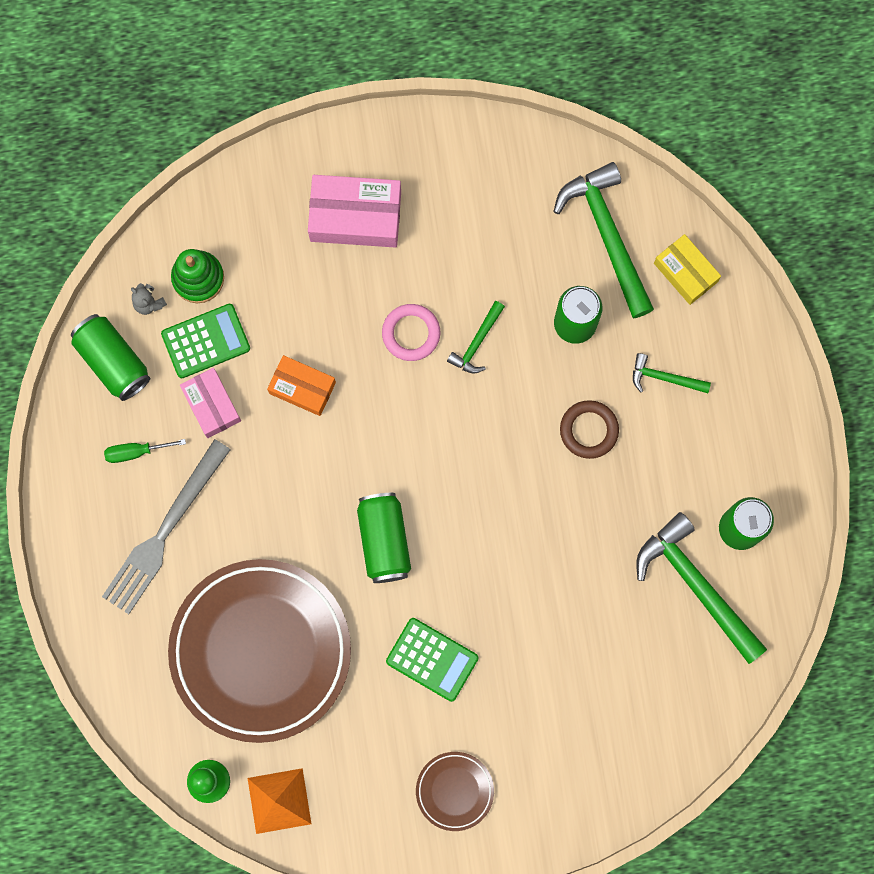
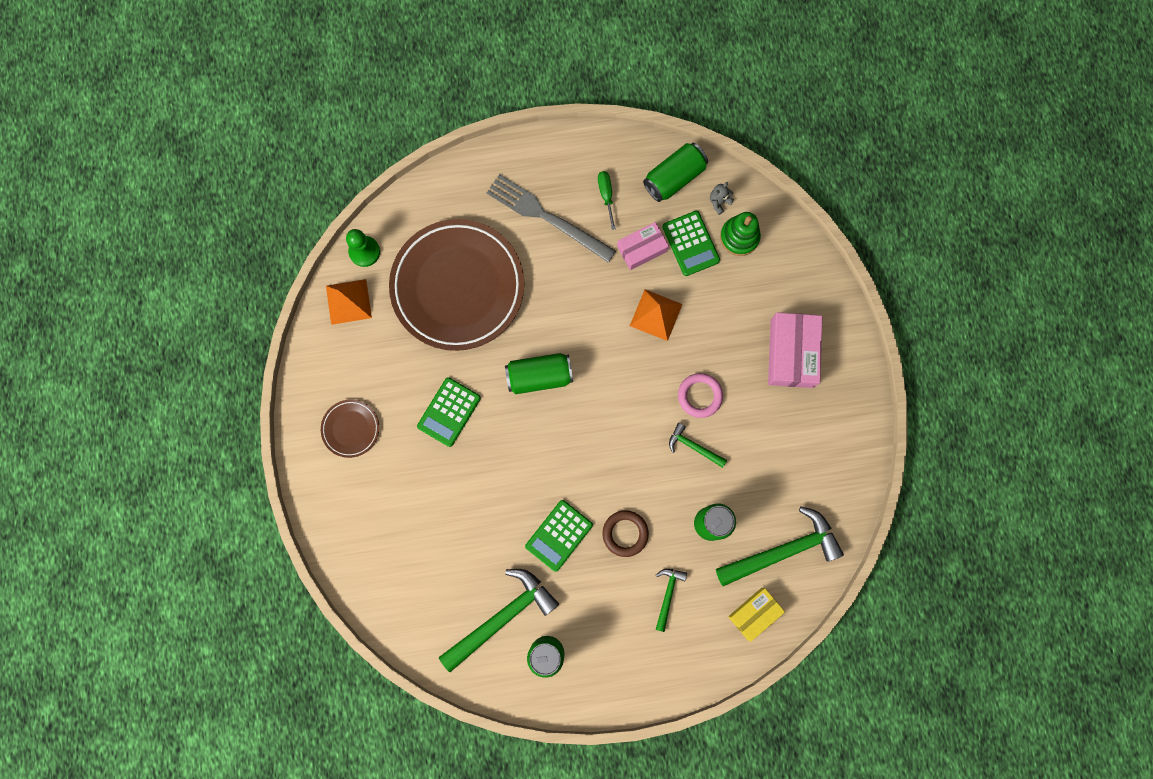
camera: 90 degrees right, 0 degrees up
orange box [267,355,336,416] -> orange pyramid [630,290,683,341]
none -> green calculator [525,500,593,572]

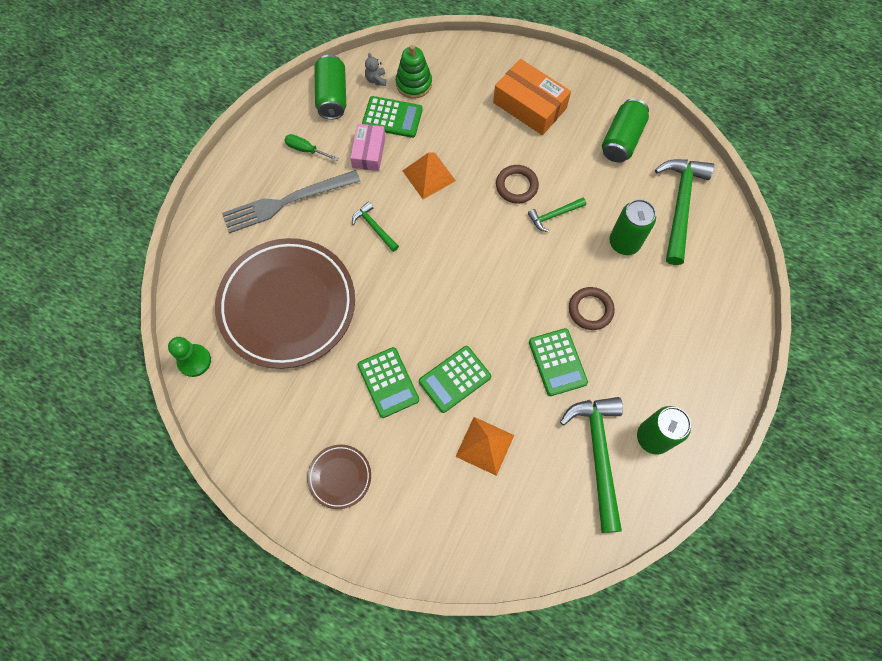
camera: 55 degrees left, 10 degrees down
orange pyramid [326,279,372,325] -> orange pyramid moved to [455,417,514,476]
green can [505,353,573,394] -> green can moved to [602,99,649,163]
green hammer [655,569,687,632] -> green hammer moved to [352,202,399,252]
pink ring [678,373,723,418] -> brown ring [496,165,539,203]
yellow box [728,588,785,642] -> none
pink box [768,312,822,388] -> orange box [493,59,571,135]
none -> green calculator [419,346,491,413]

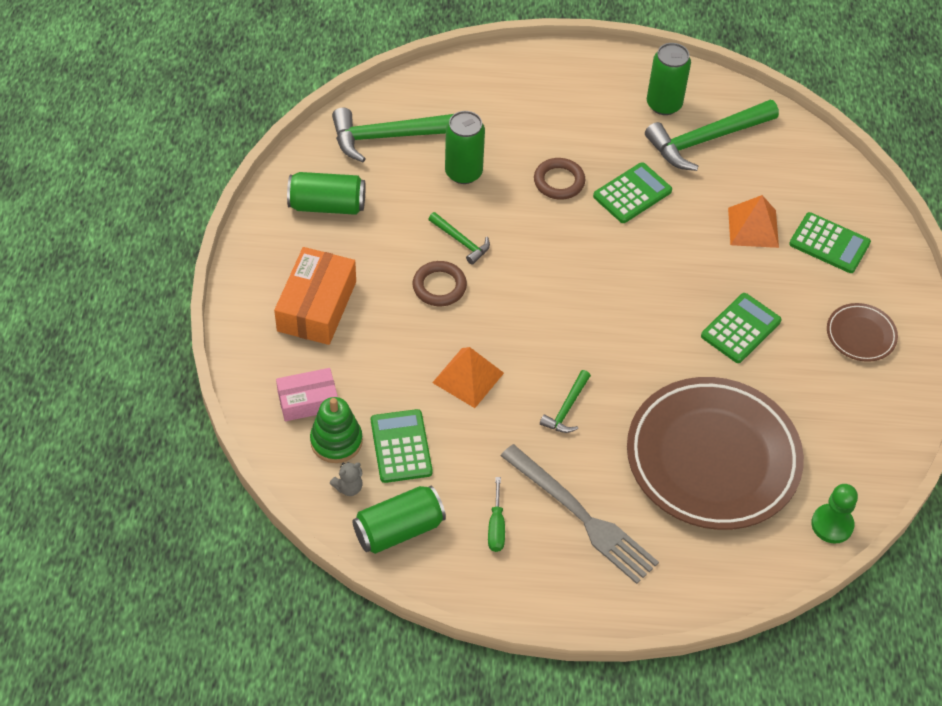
camera: 115 degrees left, 15 degrees down
pink box [350,124,385,171] -> pink box moved to [276,368,338,421]
green calculator [419,346,491,413] -> green calculator moved to [789,212,871,273]

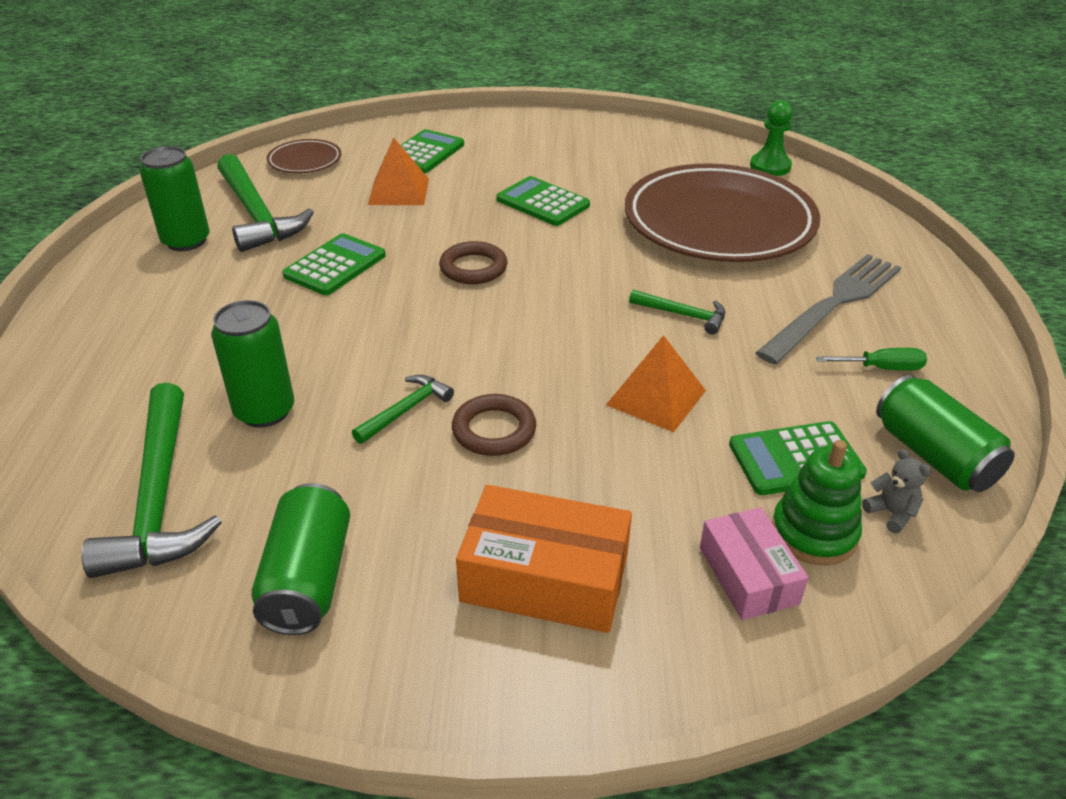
camera: 90 degrees left, 15 degrees down
brown ring [534,158,585,200] -> brown ring moved to [439,241,507,284]
green calculator [593,162,672,223] -> green calculator turned 75 degrees clockwise [282,233,386,295]
brown plate [827,303,898,362] -> brown plate moved to [266,139,341,173]

